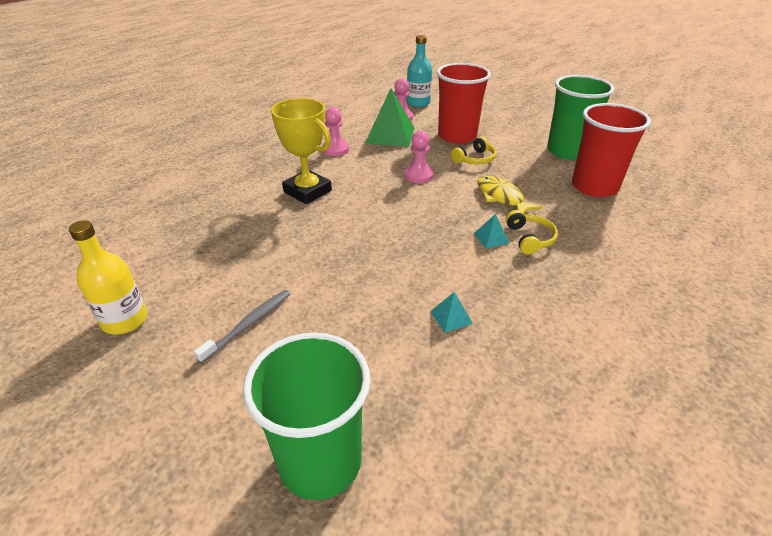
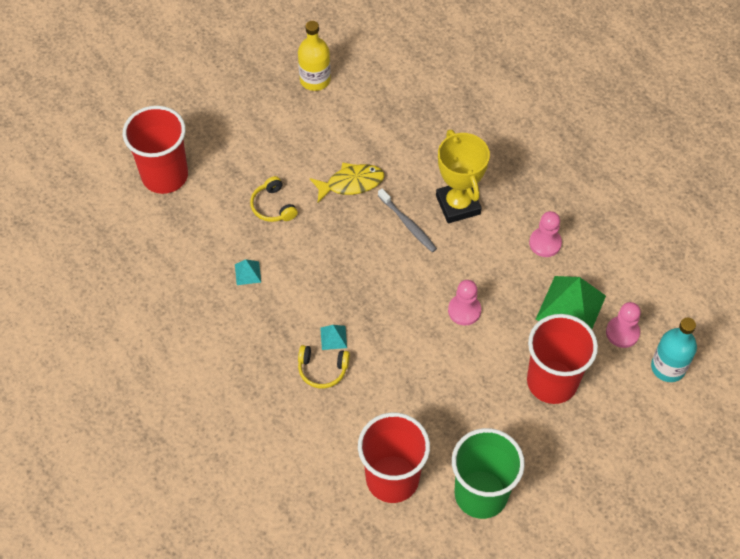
camera: 105 degrees right, 20 degrees up
grey toothbrush [194,290,290,363] -> grey toothbrush moved to [378,188,437,252]
green cup [243,332,371,500] -> red cup [123,106,188,194]
yellow trophy [271,98,332,204] -> yellow trophy turned 75 degrees counterclockwise [436,130,490,223]
yellow headphones [451,137,496,164] -> yellow headphones moved to [250,176,298,222]
yellow fish [477,176,543,213] -> yellow fish moved to [310,162,384,202]

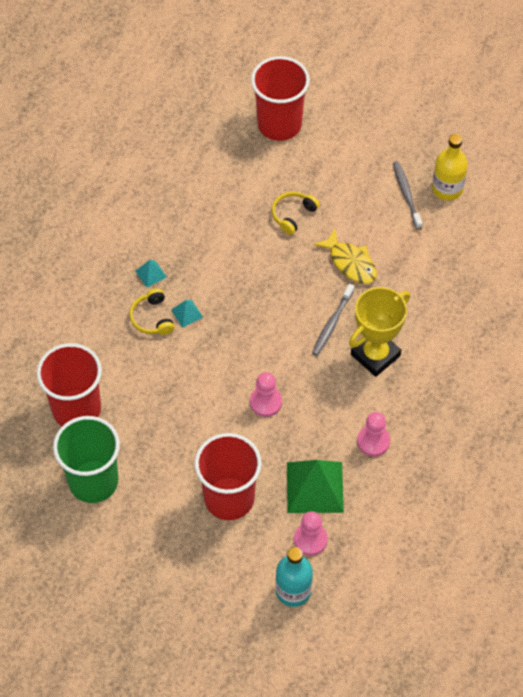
camera: 65 degrees right, 0 degrees up
turquoise pyramid [235,259,261,285] -> turquoise pyramid moved to [135,260,167,288]
none -> grey toothbrush [393,161,423,229]

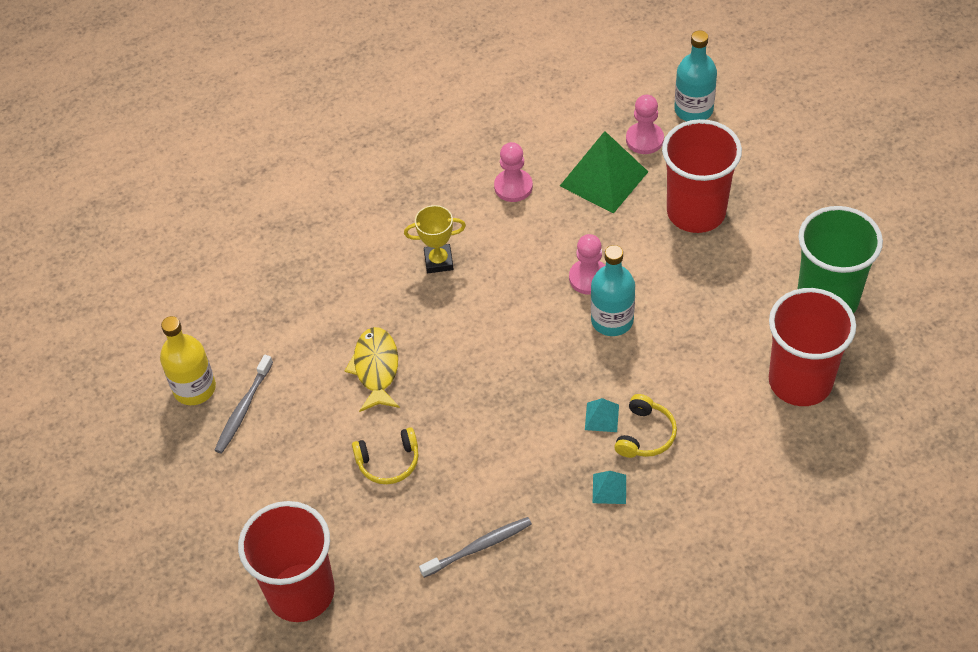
camera: 140 degrees left, 5 degrees down
grey toothbrush [312,284,354,356] -> grey toothbrush moved to [419,517,532,578]
yellow trophy [349,287,410,377] -> yellow trophy [404,205,466,273], size x0.60
none -> turquoise bottle [591,245,635,336]

